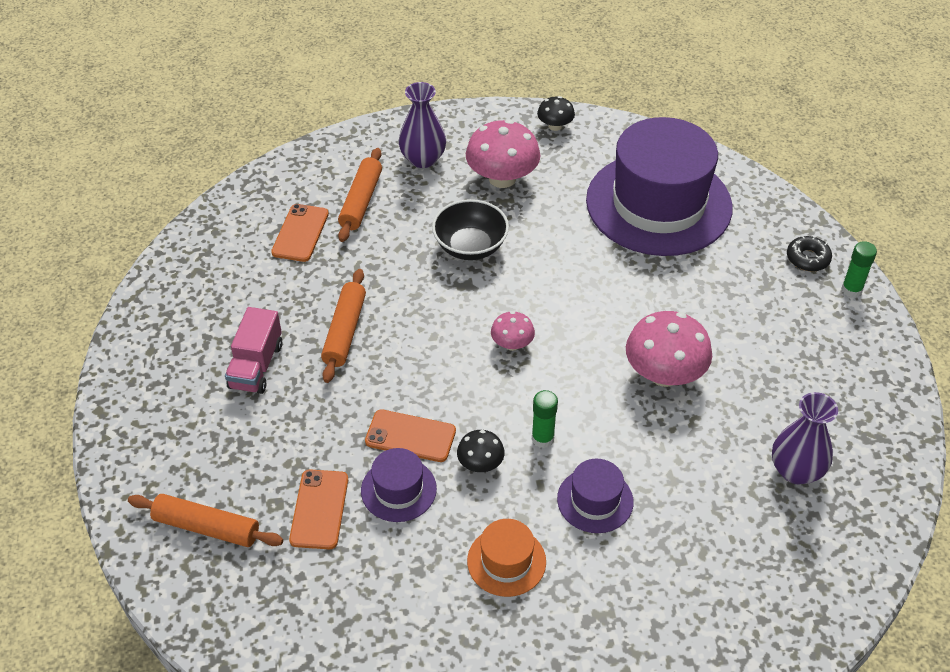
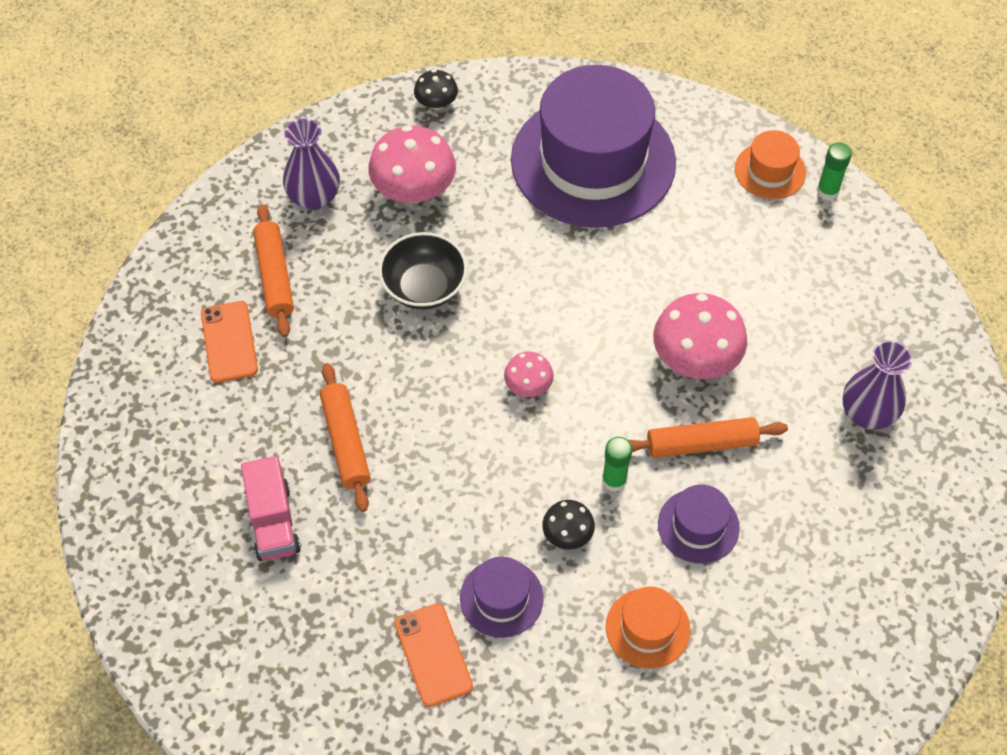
camera: 25 degrees left, 10 degrees up
orange rolling pin [128,494,283,547] -> orange rolling pin moved to [628,417,788,458]
orange phone [365,410,456,462] -> none
black donut [787,236,832,272] -> orange hat [735,130,806,199]

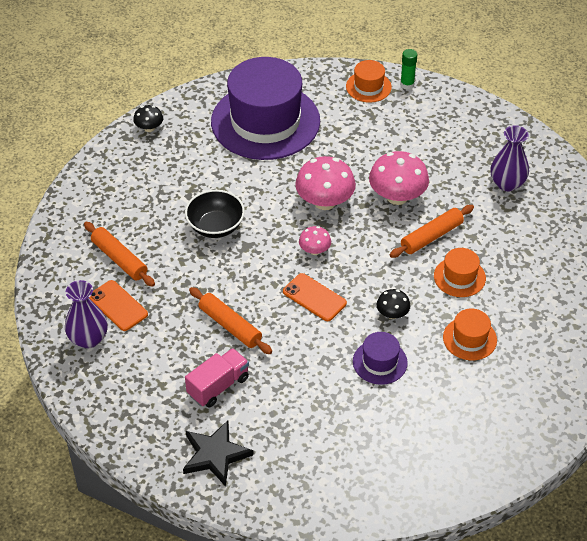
camera: 30 degrees left, 10 degrees down
pink truck [241,456,301,561] -> pink truck turned 90 degrees counterclockwise [185,348,249,408]
purple vase [283,118,340,210] -> purple vase moved to [65,280,108,348]
pink mushroom [368,125,456,203] -> pink mushroom moved to [295,156,356,210]
orange phone [395,603,473,707] -> orange phone moved to [283,273,347,321]
green glue stick [602,437,632,492] -> none
purple hat [658,485,740,564] -> orange hat [434,248,486,297]
none -> black star [183,420,253,486]

